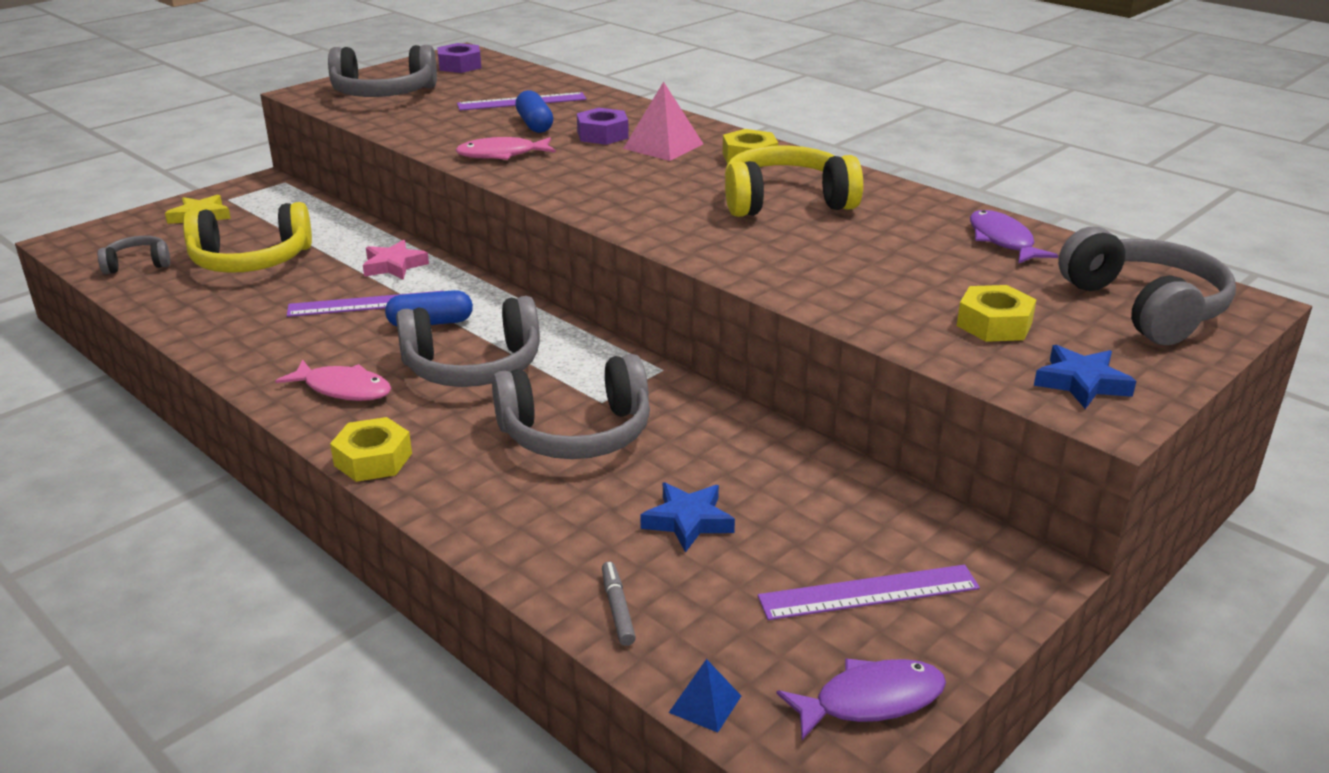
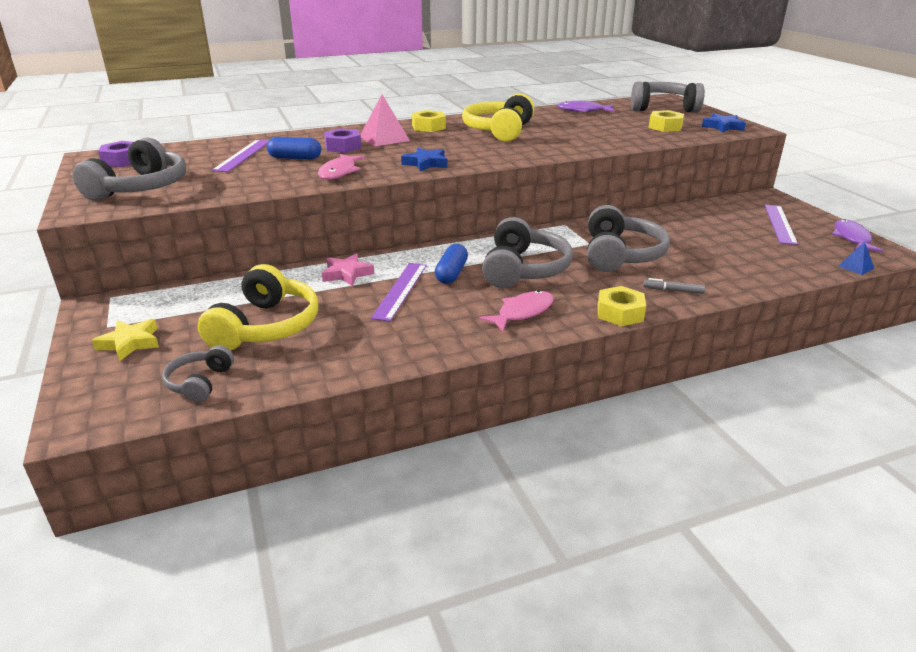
camera: 65 degrees left, 0 degrees up
grey marker [602,562,636,646] -> grey marker moved to [643,278,706,294]
blue star [641,483,735,553] -> blue star moved to [401,148,447,172]

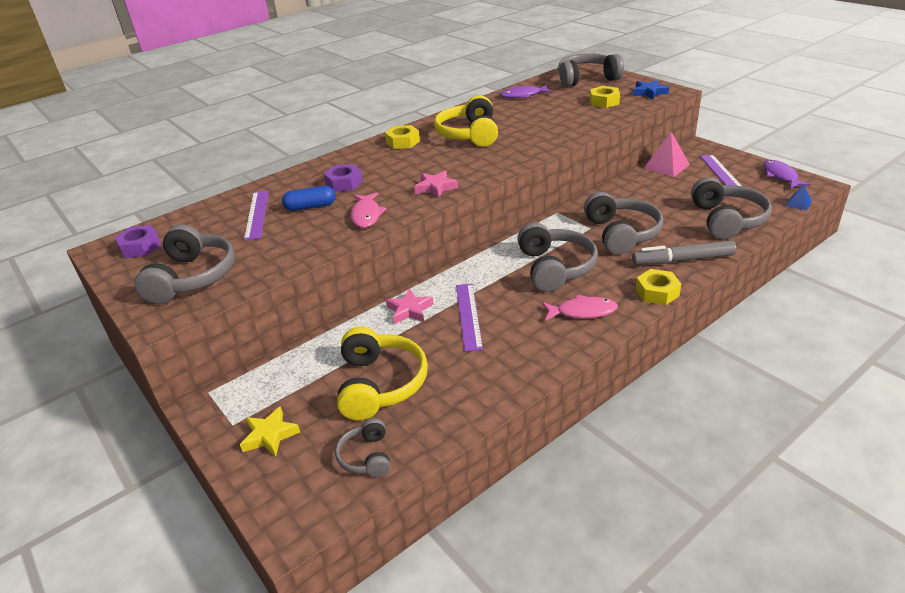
camera: 15 degrees left, 5 degrees up
pink pyramid [360,95,410,146] -> pink pyramid moved to [643,132,690,177]
blue star [401,148,447,172] -> pink star [414,170,458,198]
blue capsule [435,244,468,284] -> none
pink fish [479,290,554,332] -> pink fish turned 60 degrees clockwise [542,295,618,321]
grey marker [643,278,706,294] -> grey marker [632,240,737,265], size x2.06
none -> grey headphones [691,177,772,239]

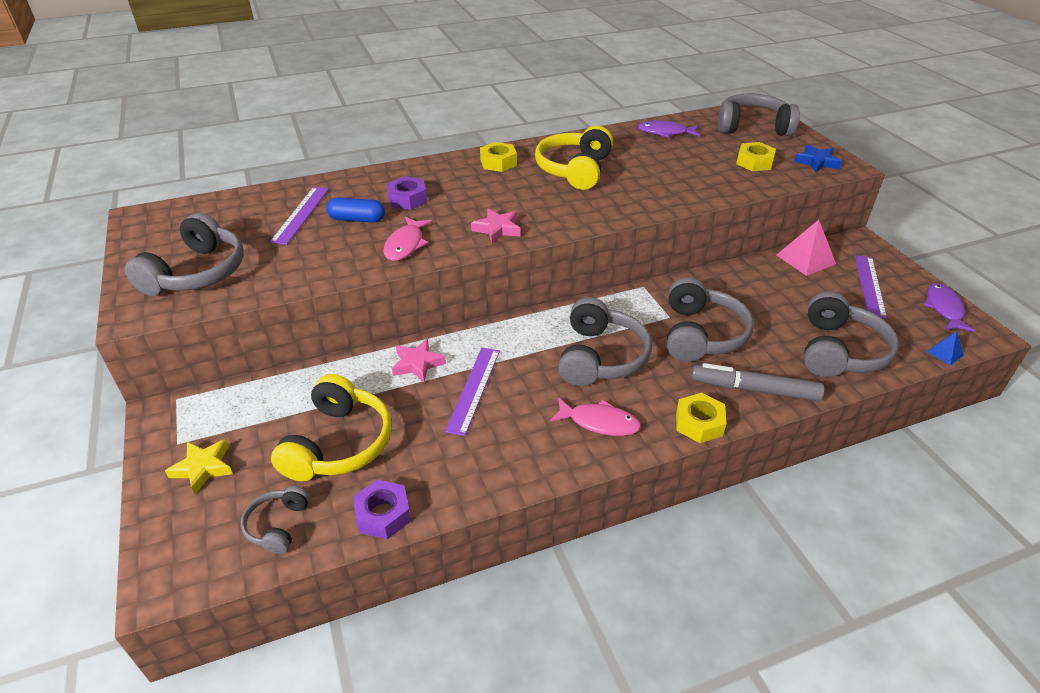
camera: 15 degrees right, 5 degrees up
purple nut [115,225,161,258] -> purple nut moved to [353,480,411,539]

